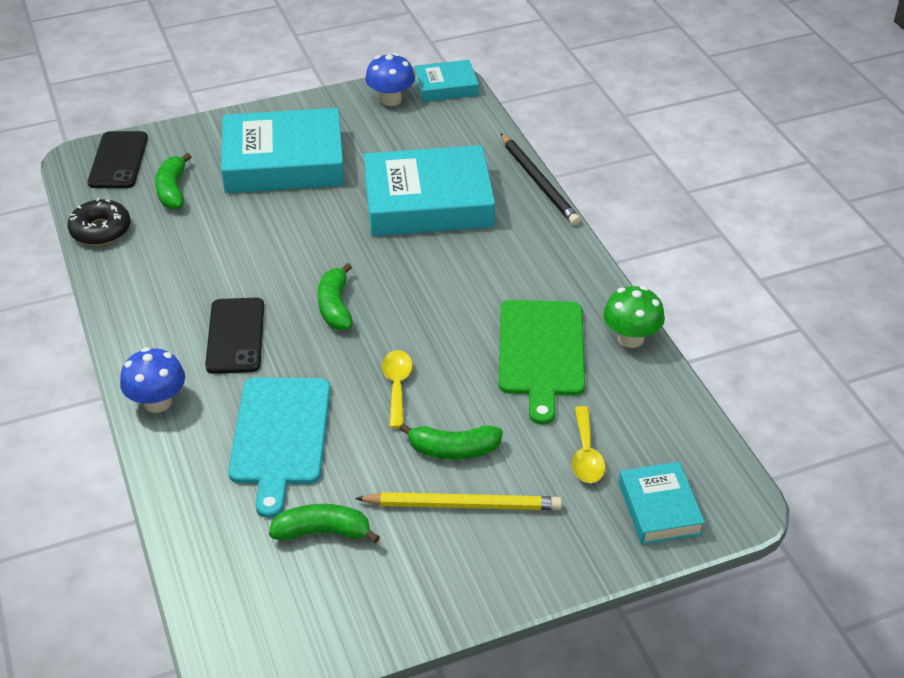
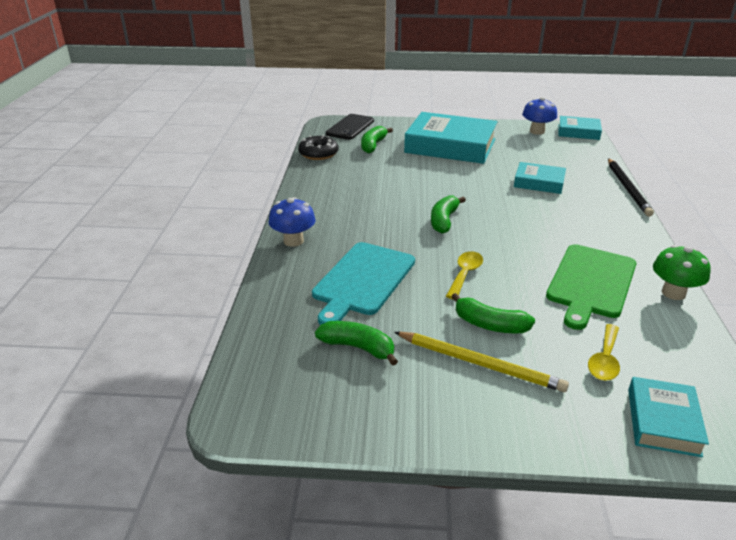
camera: 25 degrees right, 10 degrees down
black phone [205,298,264,374] -> none
turquoise book [364,145,495,236] -> turquoise book [514,162,566,194], size x0.52

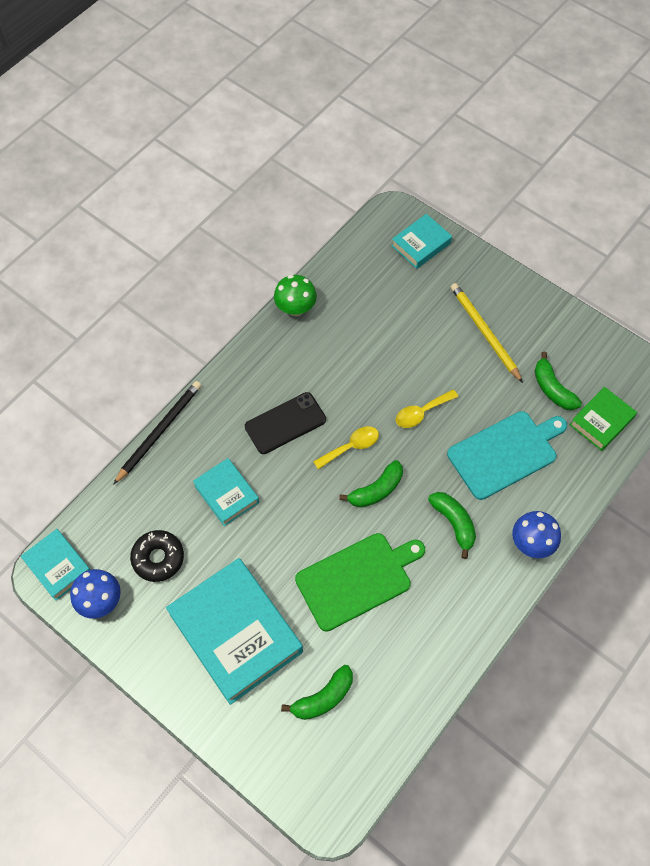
camera: 145 degrees left, 30 degrees up
black donut [298,135,339,160] -> black donut moved to [130,530,184,582]
black phone [326,114,374,140] -> black phone moved to [245,392,326,454]
green banana [451,293,535,333] -> green banana moved to [428,492,476,559]
green cutting board [546,244,637,330] -> green cutting board moved to [295,533,425,632]
yellow spoon [588,324,620,381] -> yellow spoon moved to [313,426,379,469]
none -> green book [570,387,637,451]

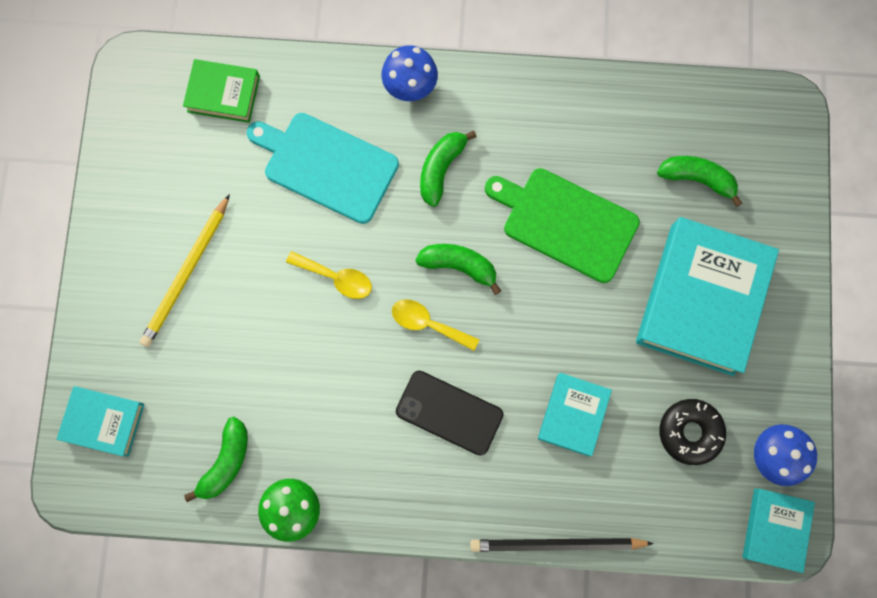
camera: 125 degrees left, 15 degrees up
green banana [535,352,582,410] -> green banana moved to [184,417,248,502]

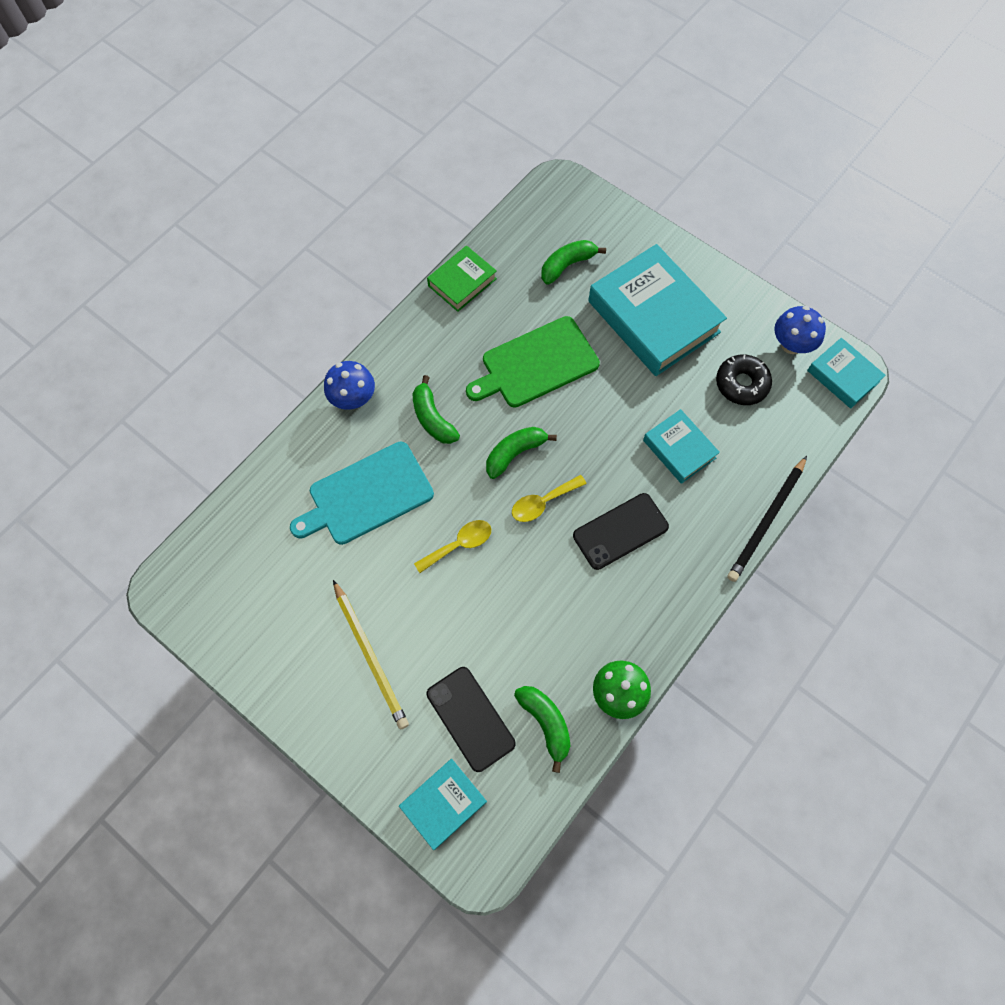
camera: 55 degrees left, 10 degrees down
green book [183,59,260,123] -> green book moved to [427,246,497,312]
none -> black phone [426,667,516,772]

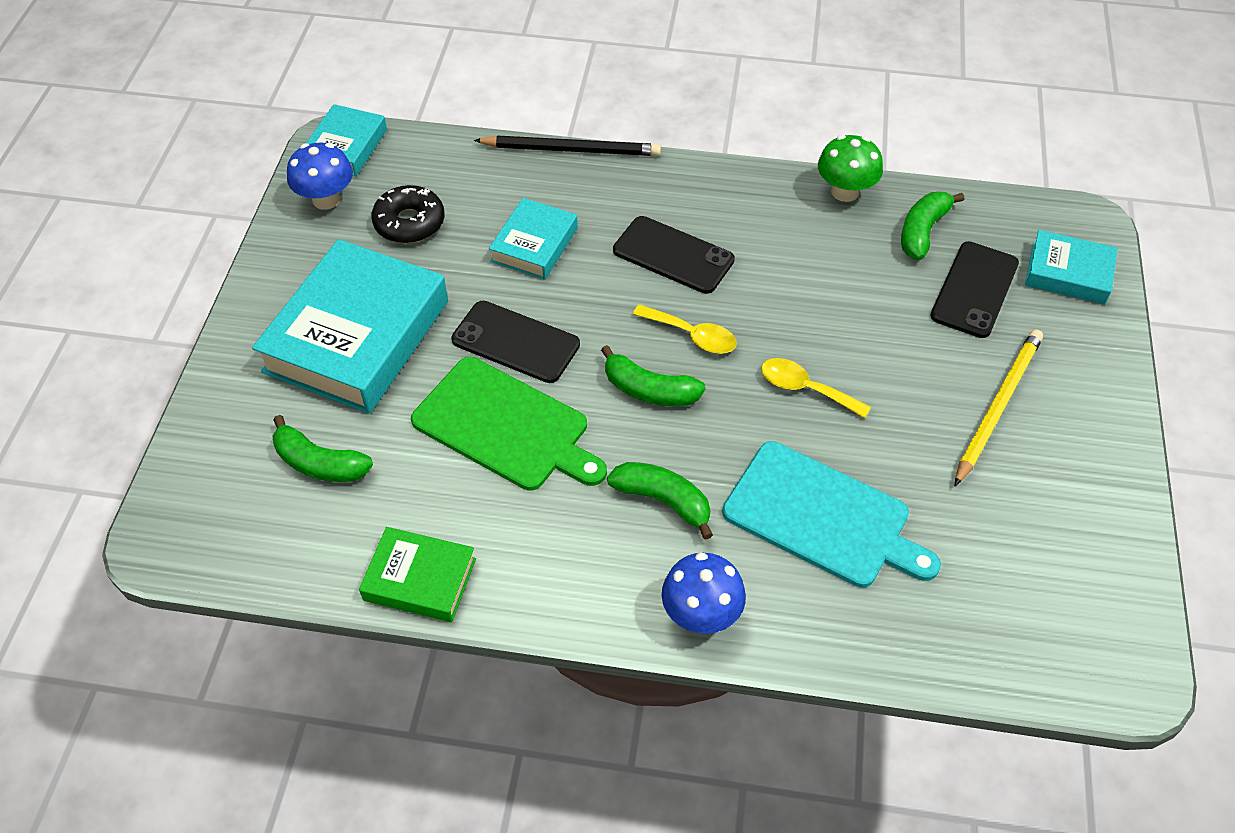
camera: 120 degrees left, 15 degrees down
green banana [413,375,460,444] -> green banana turned 90 degrees counterclockwise [607,462,713,540]
none -> black phone [451,301,580,383]

